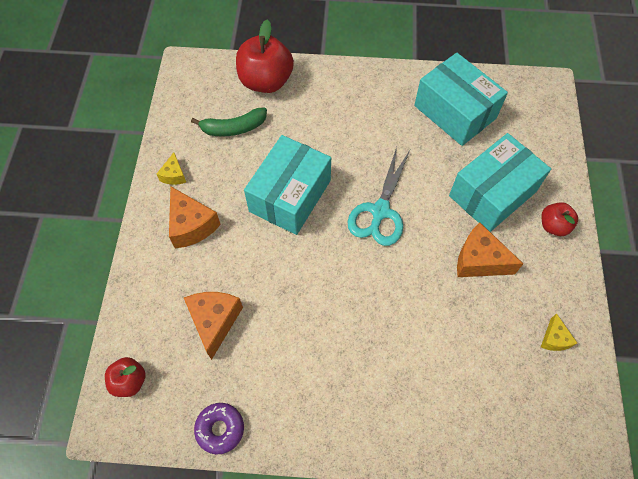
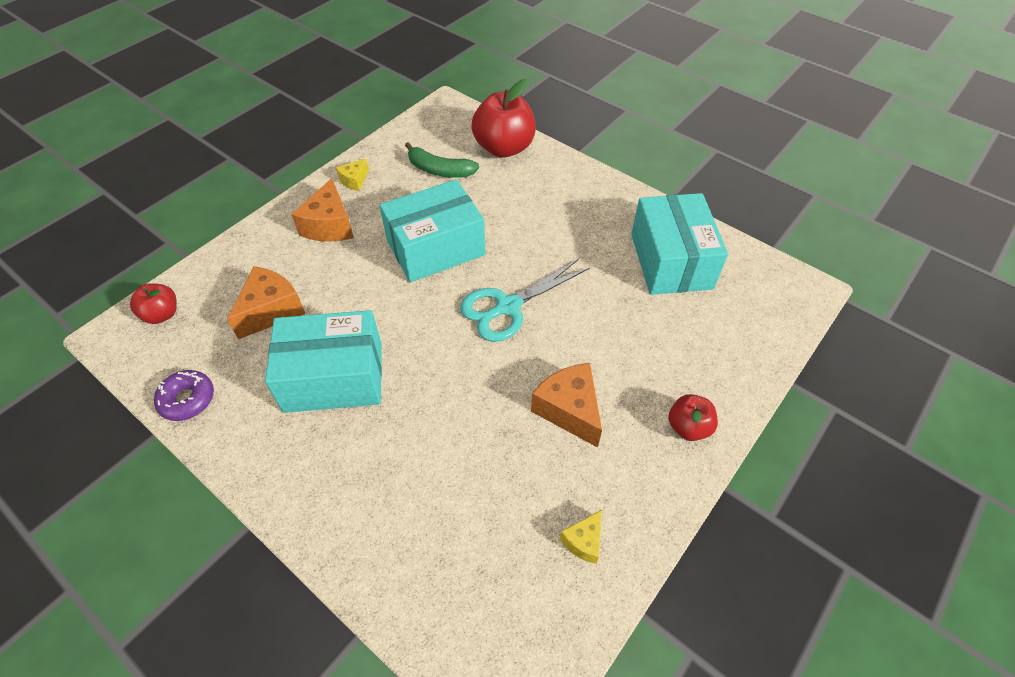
camera: 35 degrees right, 10 degrees down
turquoise box [449,133,551,232] -> turquoise box moved to [265,310,382,413]

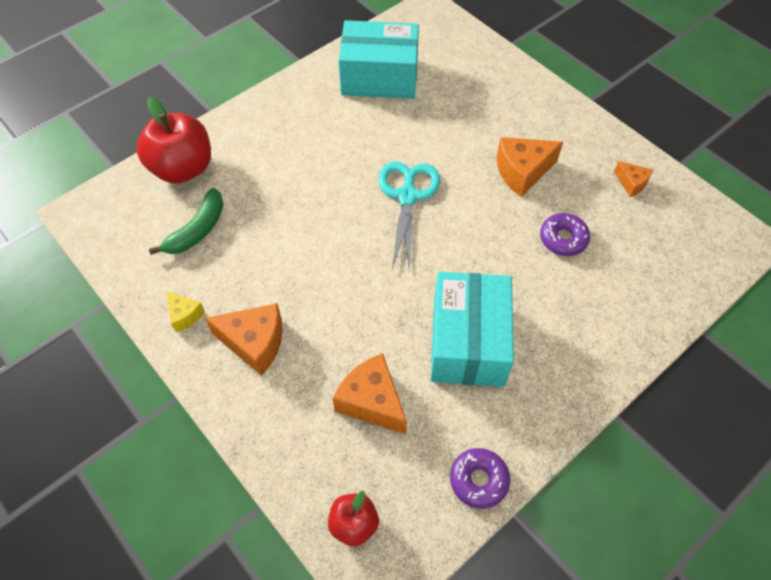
camera: 80 degrees left, 5 degrees up
turquoise box [379,179,485,282] -> none
turquoise scissors [460,259,590,342] -> turquoise scissors turned 150 degrees counterclockwise [378,161,440,273]
yellow cheese [560,510,602,564] -> orange cheese [614,161,653,197]
red apple [668,394,718,441] -> none
none -> purple donut [540,213,590,256]

